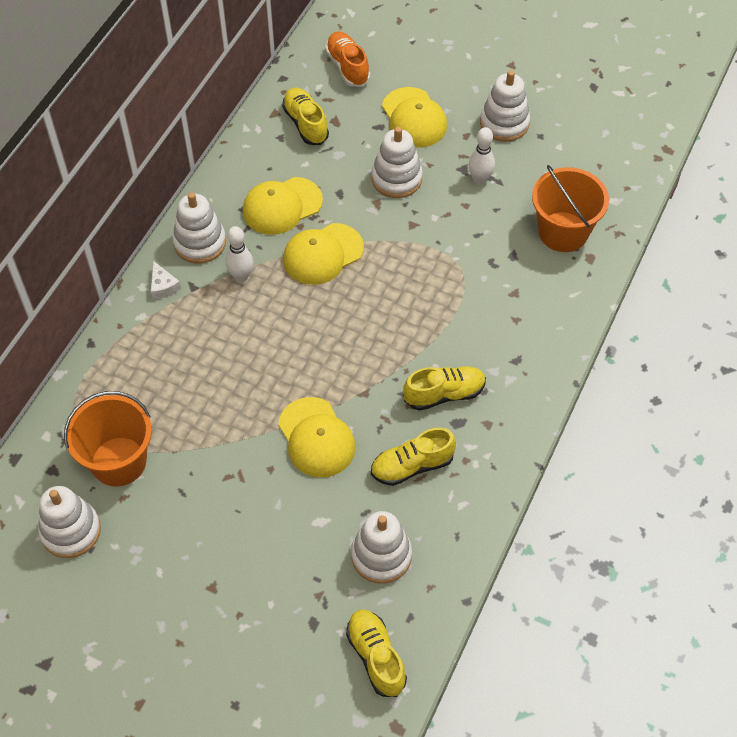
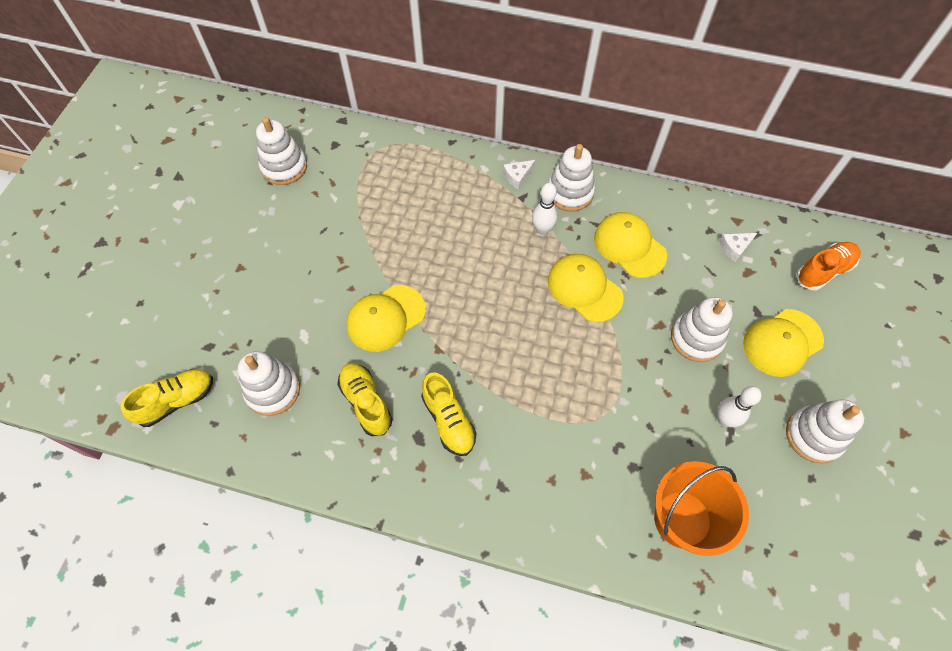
camera: 80 degrees right, 5 degrees up
orange bucket [64,391,152,486] -> none
yellow shoe [282,87,329,145] -> white cheese [719,233,757,262]

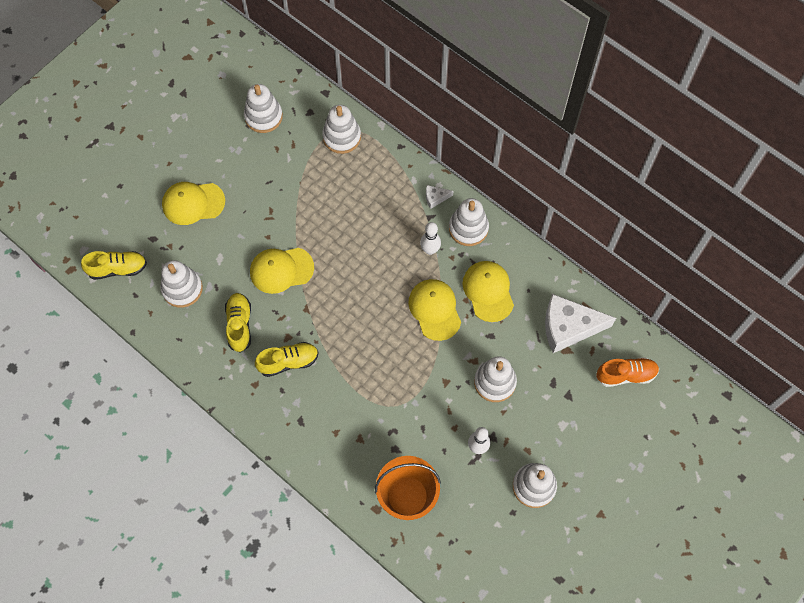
camera: 25 degrees right, 5 degrees up
yellow shoe [421,372,476,456] -> yellow shoe turned 105 degrees counterclockwise [255,342,319,377]
white cheese [719,233,757,262] -> white cheese [545,294,616,353], size x2.33
yellow cap [743,309,824,377] -> yellow cap moved to [162,182,225,225]
none -> white stacking toy [322,105,361,154]

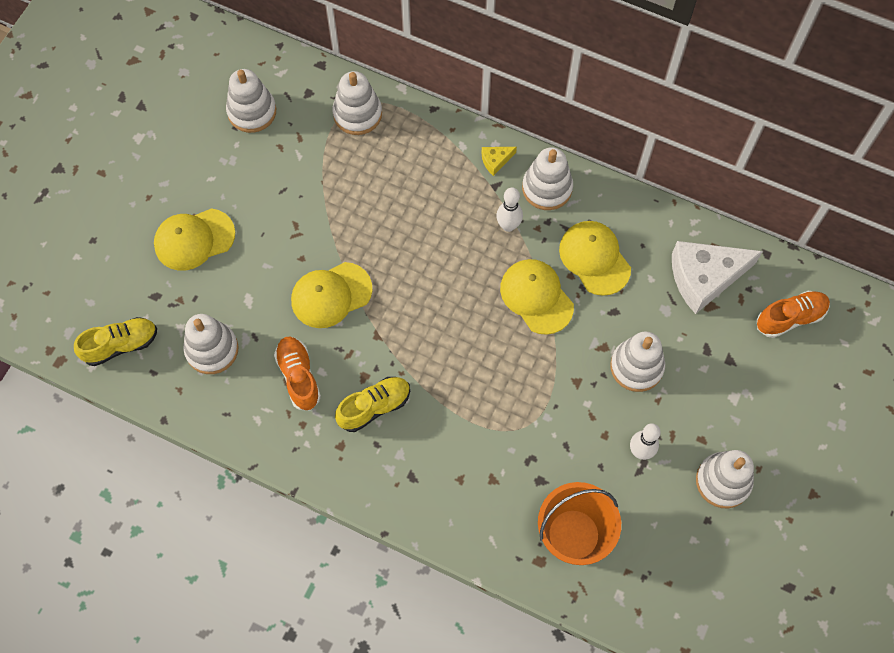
camera: 15 degrees left, 0 degrees up
yellow shoe [225,293,251,352] -> orange shoe [274,337,321,411]
white cheese [426,185,454,209] -> yellow cheese [481,147,517,176]

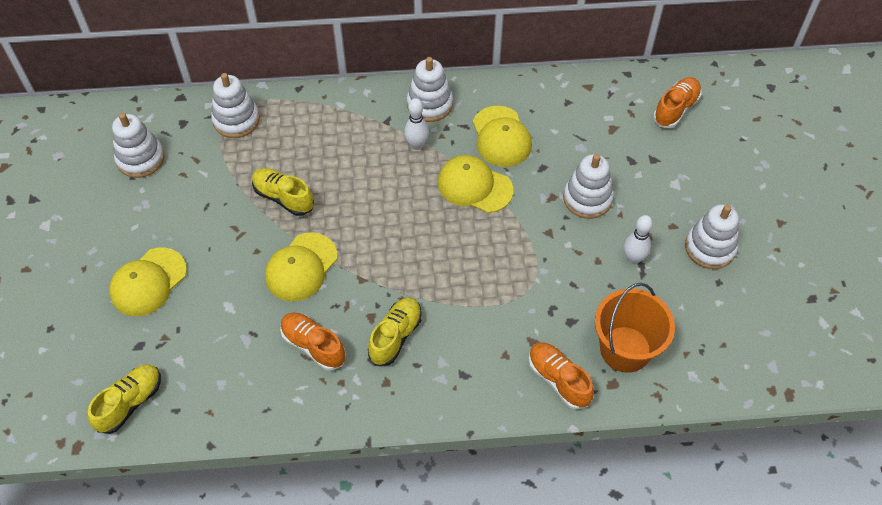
camera: 30 degrees left, 10 degrees down
white stacking toy [183,314,239,374] -> none
yellow cheese [481,147,517,176] -> none
yellow cap [559,221,631,296] -> yellow cap turned 135 degrees counterclockwise [473,106,532,167]
white cheese [672,241,763,314] -> none
none -> yellow shoe [252,168,314,216]
none -> orange shoe [529,342,594,409]

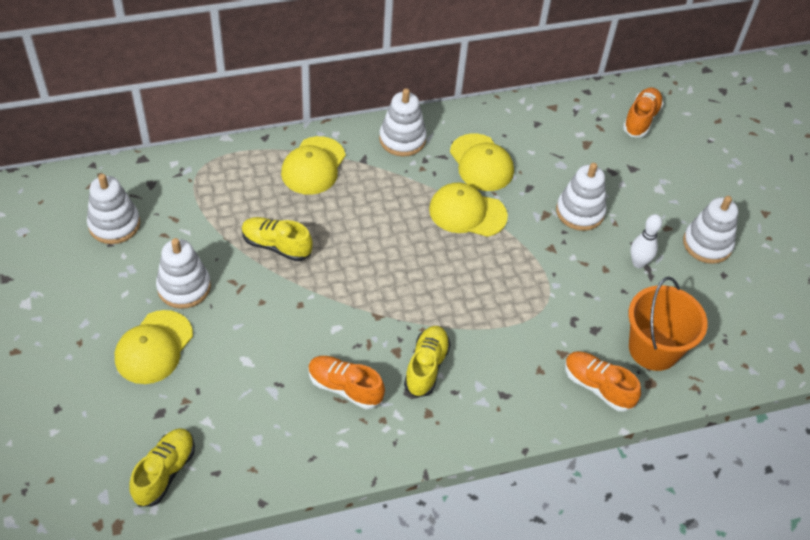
camera: 15 degrees left, 5 degrees down
white stacking toy [211,73,260,138] -> white stacking toy moved to [156,238,211,309]
yellow cap [265,232,337,301] -> yellow cap moved to [281,136,346,195]
white bowling pin [404,98,429,150] -> none

